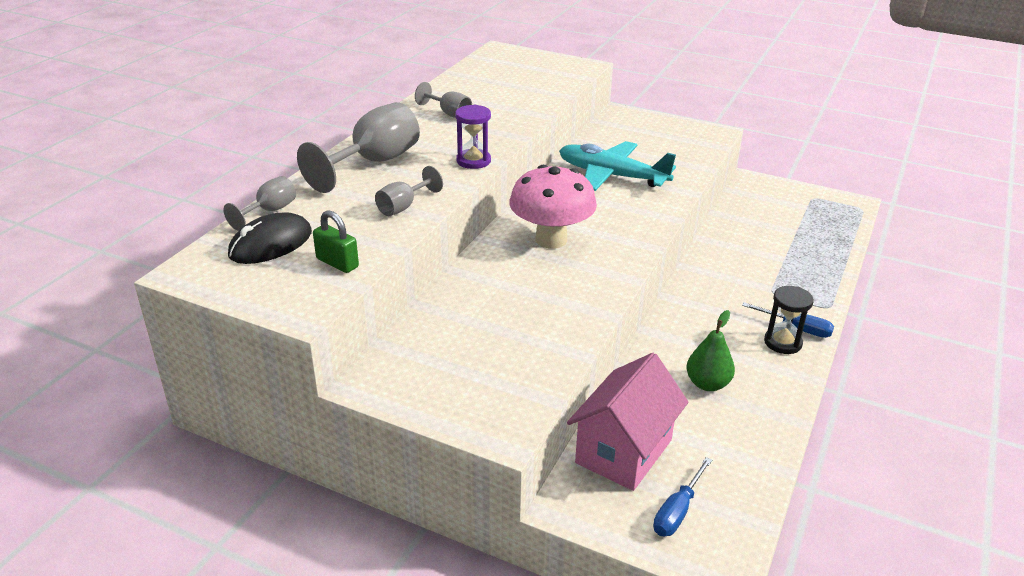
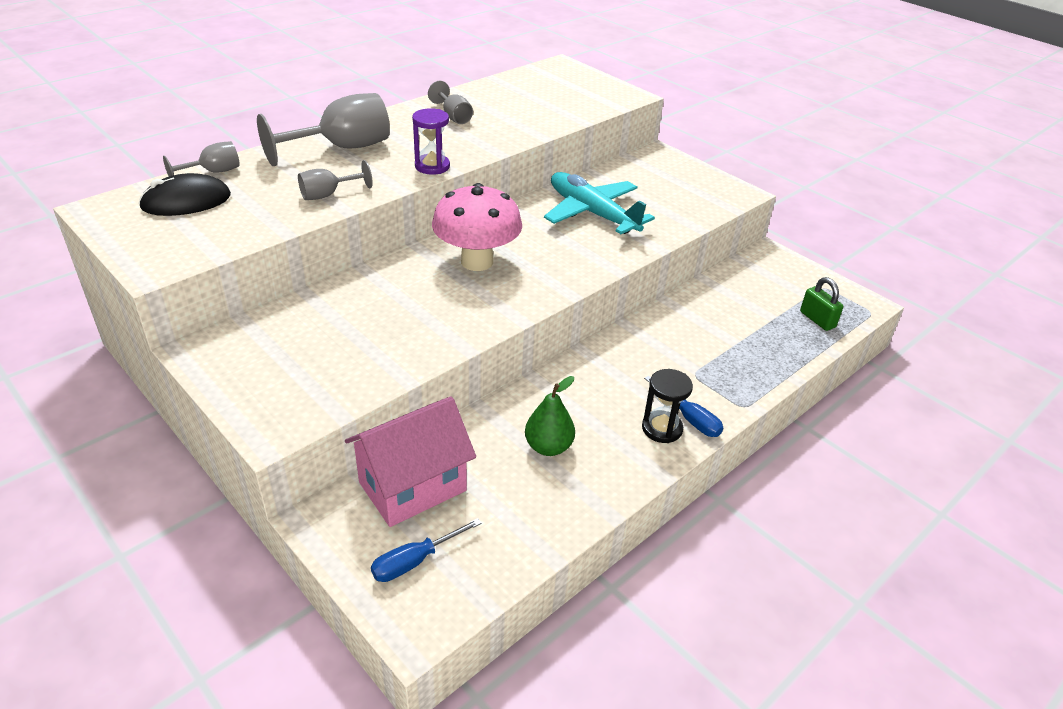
camera: 20 degrees right, 5 degrees up
green padlock [313,210,359,273] -> green padlock moved to [800,277,843,331]

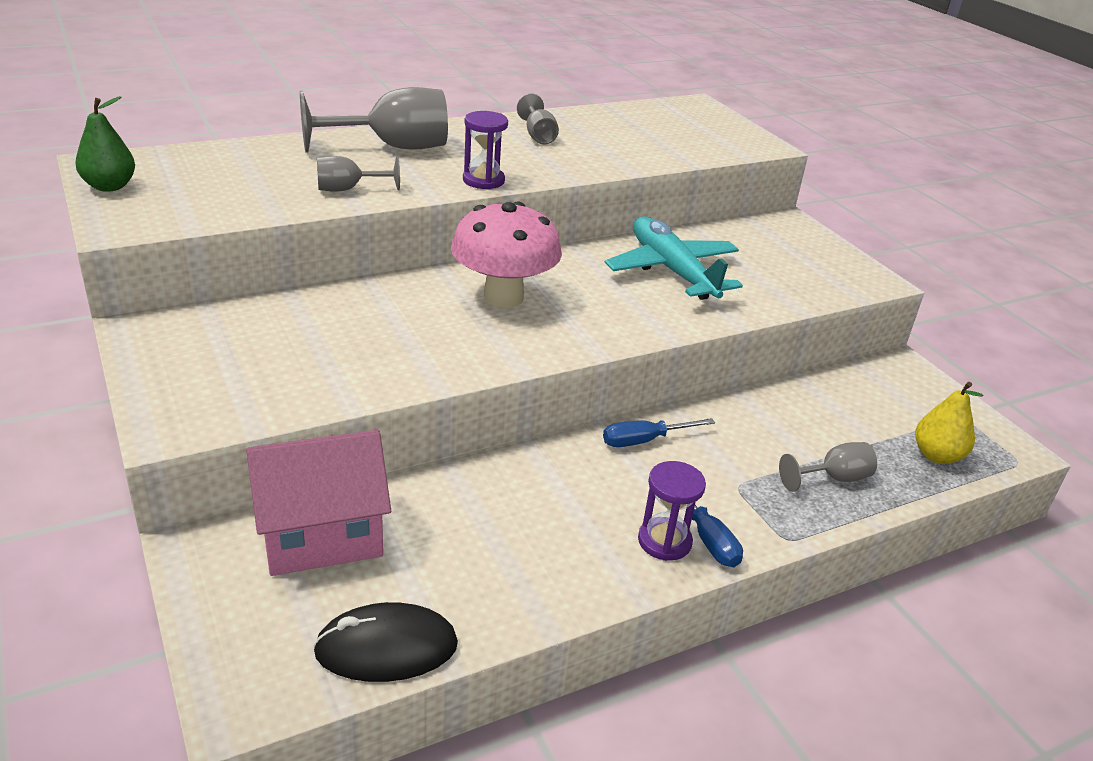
camera: 15 degrees right, 5 degrees down
black mouse [139,173,231,216] -> black mouse moved to [313,602,458,682]
grey goblet [163,141,240,176] -> grey goblet moved to [779,442,877,492]
blue screwdriver [371,518,482,582] -> blue screwdriver moved to [603,418,715,447]
green pear [525,376,575,456] -> green pear moved to [75,96,135,192]
black hourglass [642,369,693,443] -> purple hourglass [638,461,706,561]
green padlock [800,277,843,331] -> yellow pear [915,382,983,464]

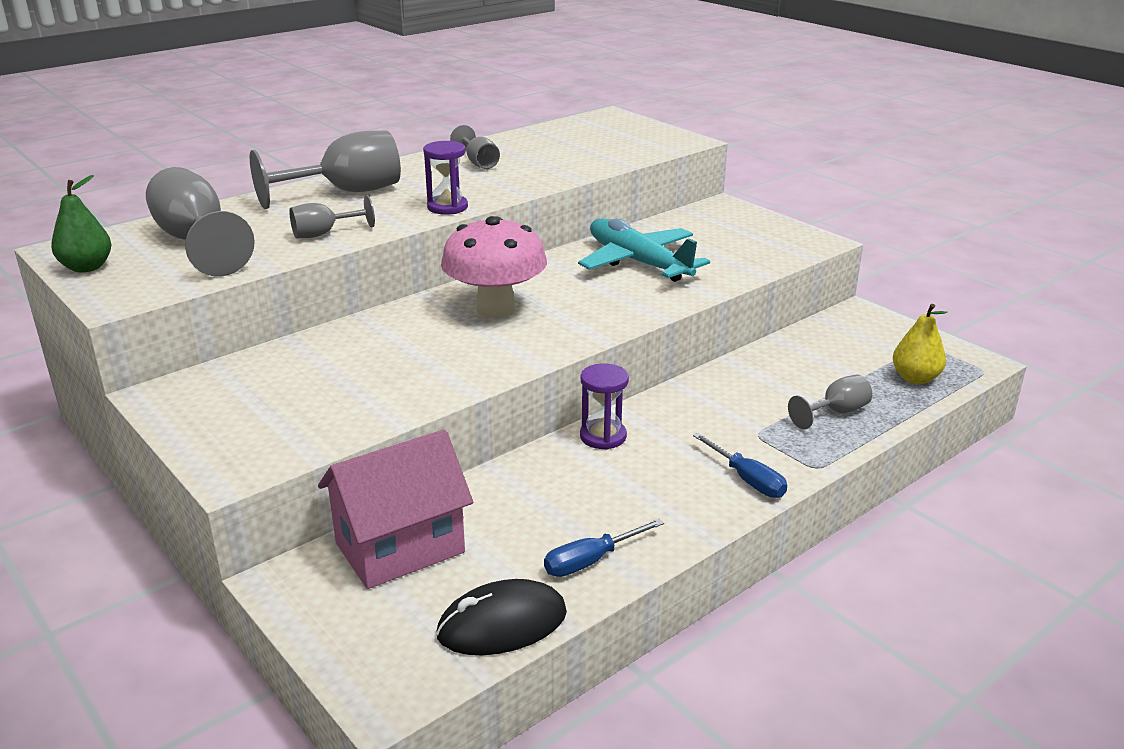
camera: 10 degrees left, 5 degrees down
blue screwdriver [603,418,715,447] -> blue screwdriver moved to [544,519,664,577]
purple hourglass [638,461,706,561] -> purple hourglass moved to [580,363,629,450]
none -> grey goblet [146,167,255,277]

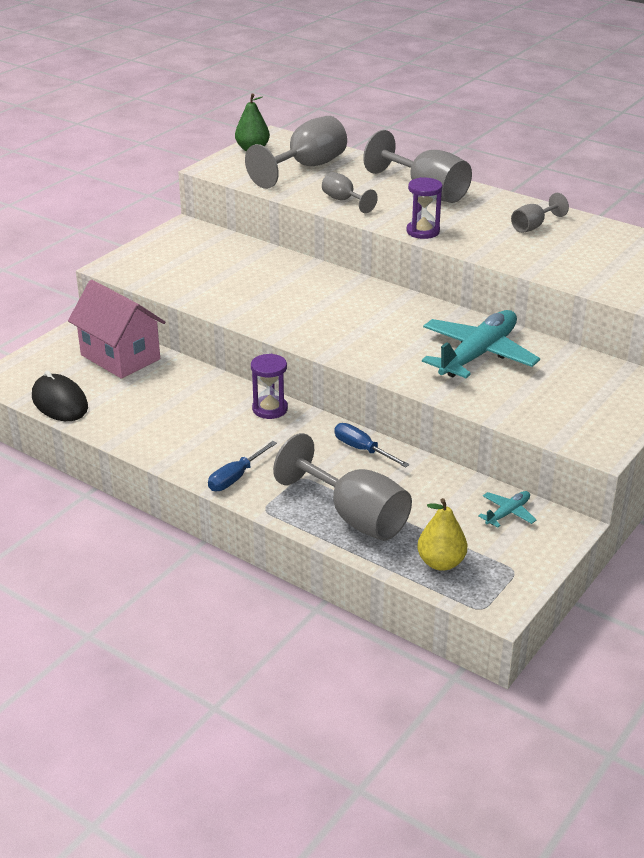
camera: 75 degrees right, 5 degrees up
pink mushroom [441,216,547,318] -> none
blue screwdriver [544,519,664,577] -> blue screwdriver moved to [334,423,410,467]
grey goblet [788,375,872,429] -> grey goblet [273,433,412,541], size x1.90
none -> turquoise plane [478,491,537,528]

